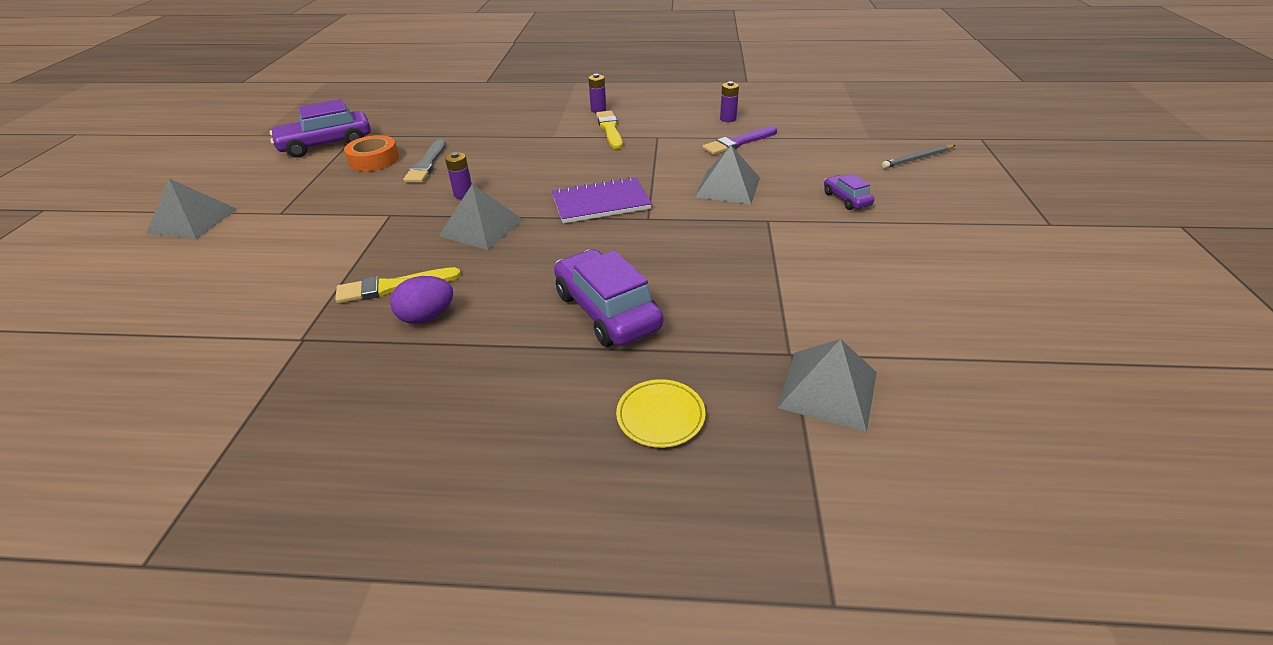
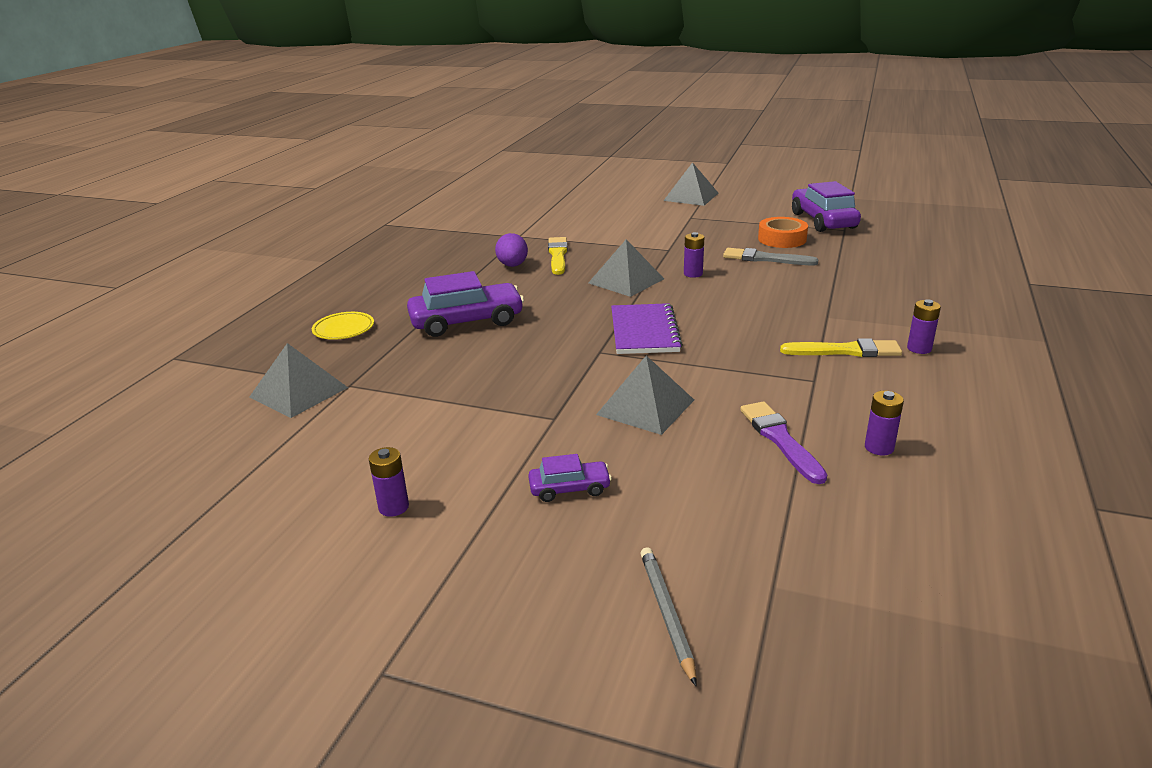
camera: 105 degrees right, 10 degrees down
none -> purple battery [369,447,409,517]

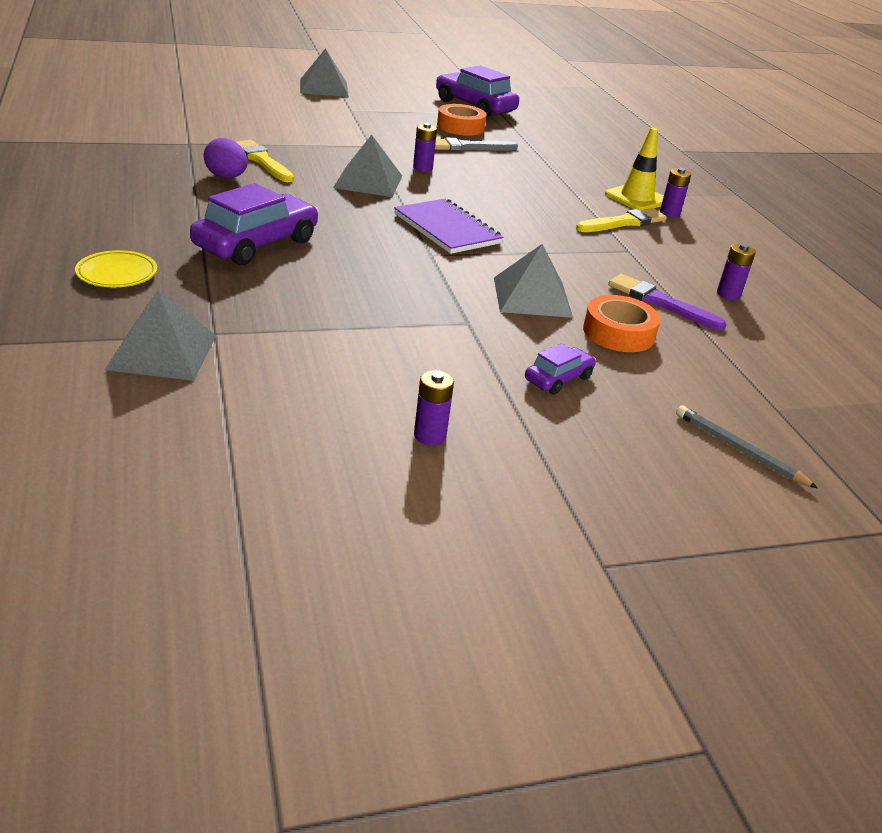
camera: 40 degrees left, 5 degrees up
none -> orange tape [583,295,660,352]
none -> yellow traffic cone [605,127,664,210]

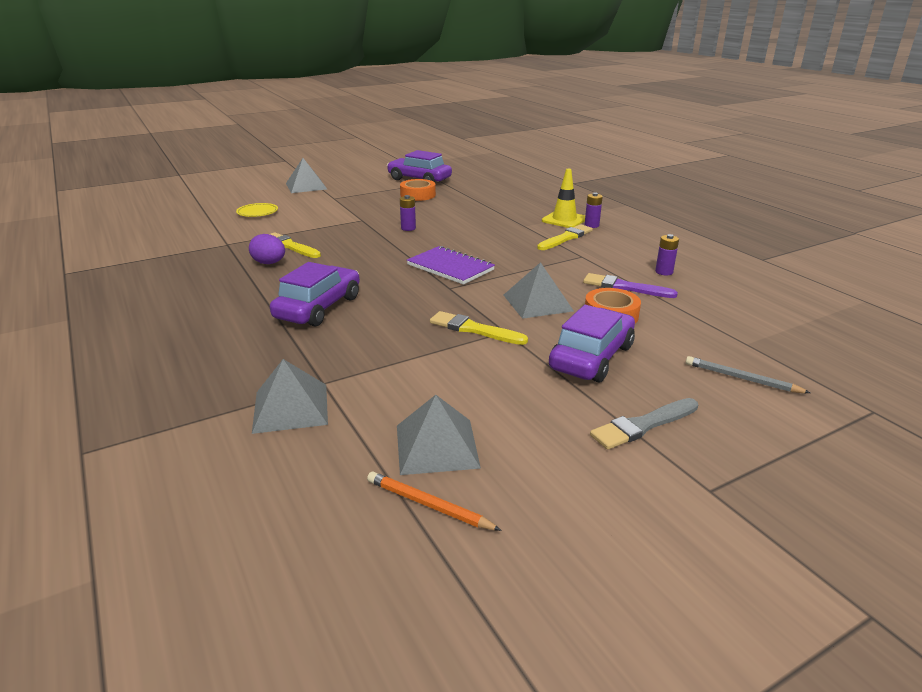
camera: 10 degrees left, 5 degrees down
yellow plate [75,250,157,287] -> yellow plate moved to [236,203,278,217]
grey pyramid [333,135,402,197] -> grey pyramid moved to [397,395,481,475]
purple battery [414,370,454,445] -> none
grey brush [435,138,518,151] -> grey brush moved to [590,398,698,450]
purple car [525,343,596,395] -> purple car [549,305,635,383], size x1.97
none -> orange pencil [367,471,502,531]
none -> yellow brush [430,311,528,345]

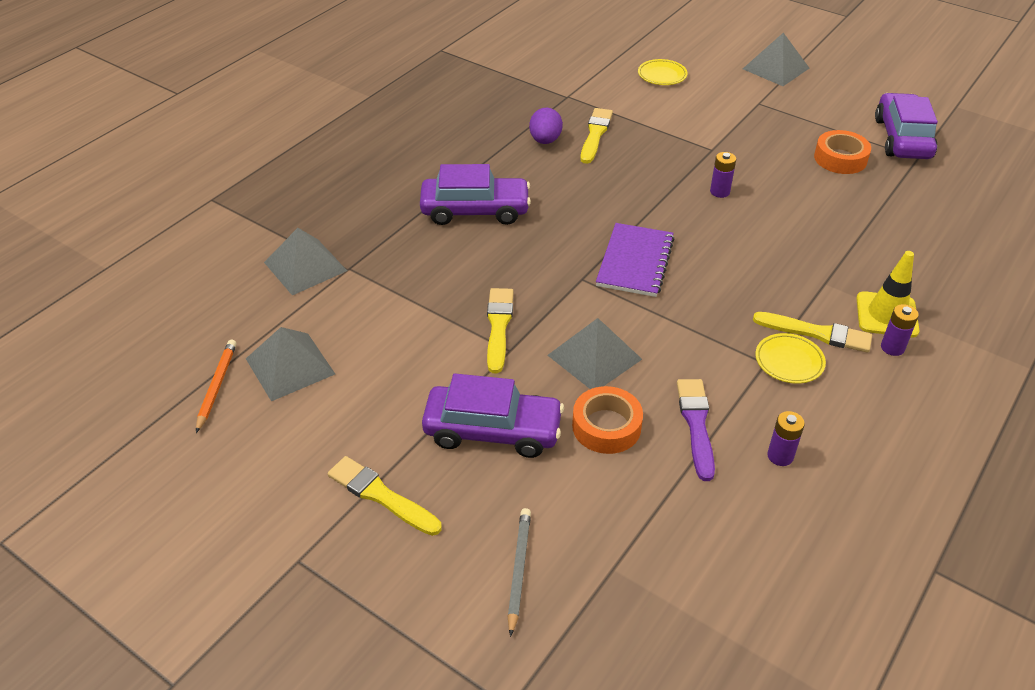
camera: 65 degrees right, 15 degrees up
grey brush [590,398,698,450] -> yellow brush [328,456,442,536]
none -> yellow plate [755,333,826,384]

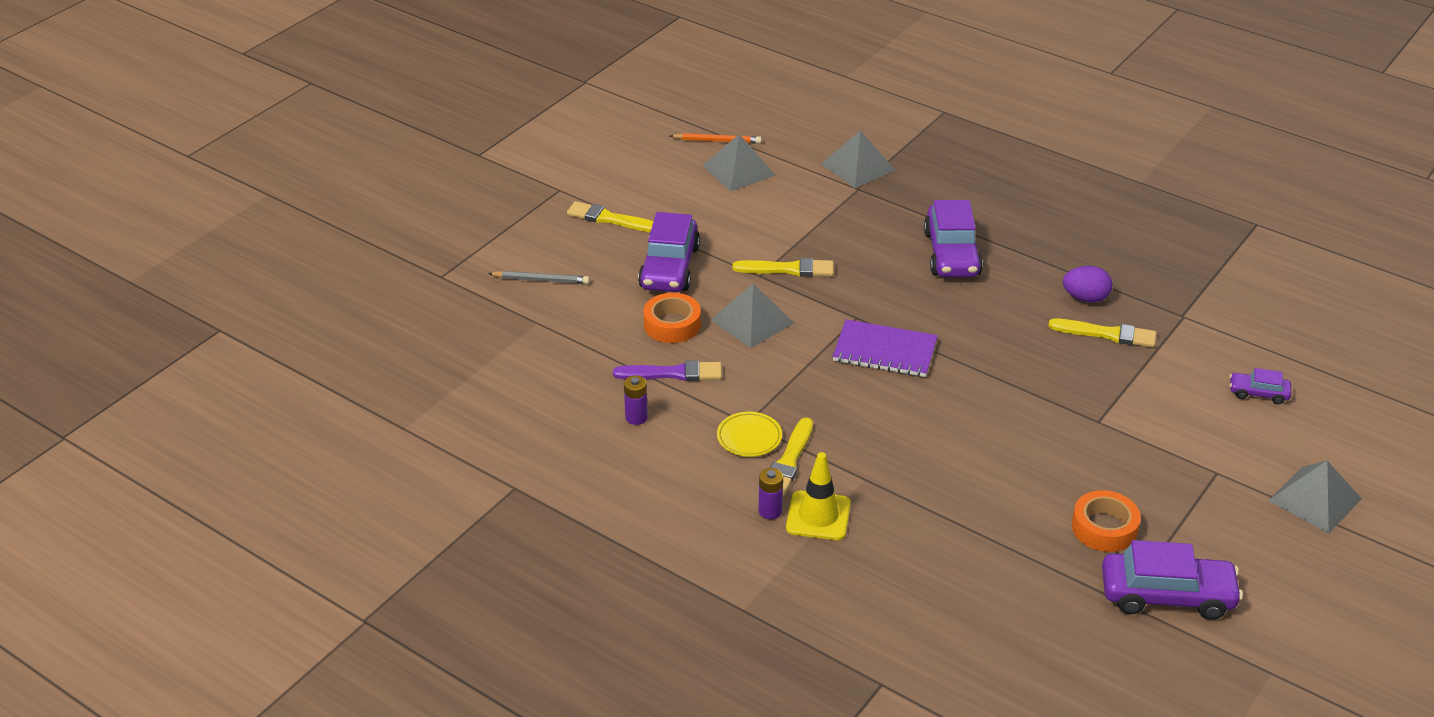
camera: 90 degrees right, 5 degrees down
yellow brush [328,456,442,536] -> yellow brush turned 105 degrees counterclockwise [567,201,654,232]
yellow plate [638,59,687,85] -> purple car [1230,368,1291,404]
purple battery [710,152,736,198] -> none

